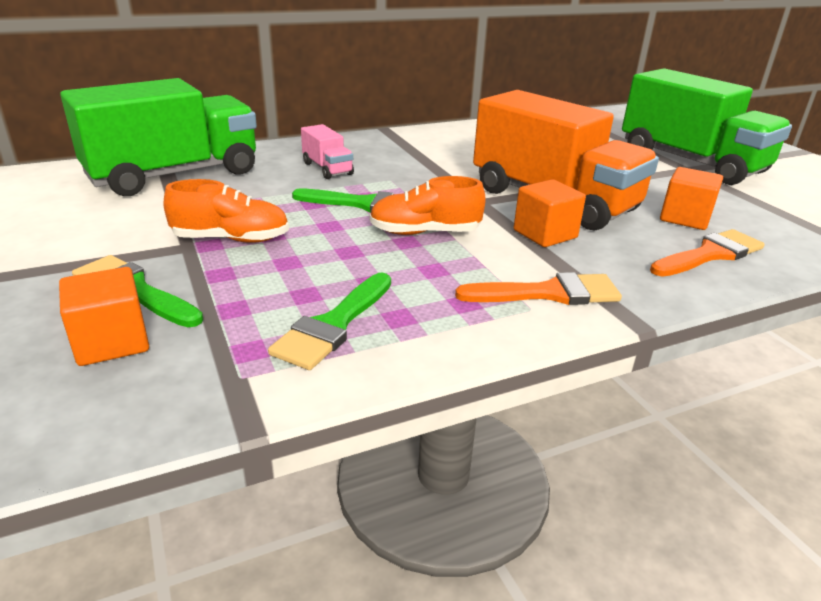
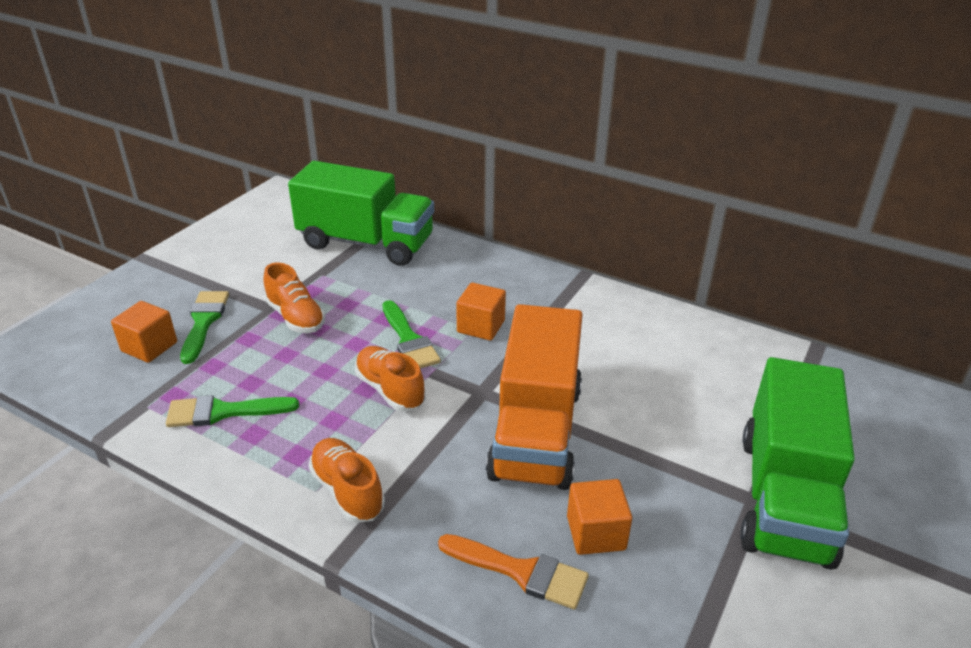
camera: 55 degrees right, 5 degrees up
pink truck [301,124,354,179] -> none
orange brush [455,272,622,305] -> orange shoe [308,438,385,523]
orange cube [514,179,586,247] -> orange cube moved to [456,283,506,341]

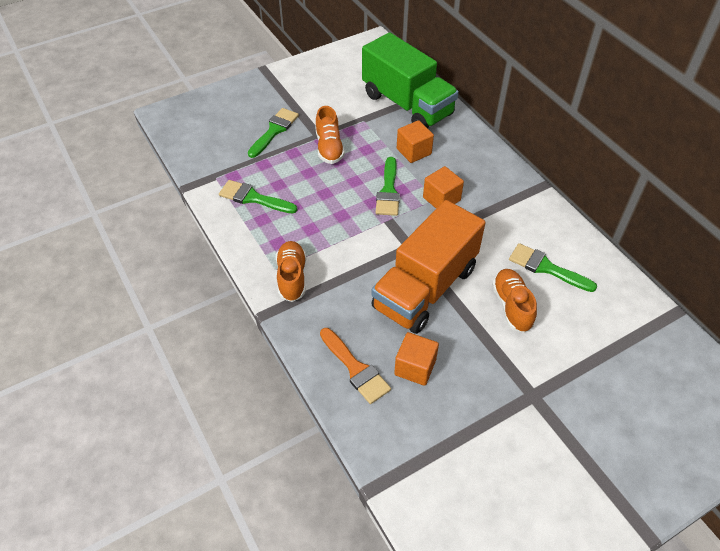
camera: 30 degrees right, 15 degrees up
orange cube [111,301,177,363] -> orange cube moved to [397,120,434,163]
orange shoe [355,346,426,412] -> orange shoe moved to [492,269,537,333]
green truck [740,357,855,570] -> none
none -> green brush [509,243,597,292]

